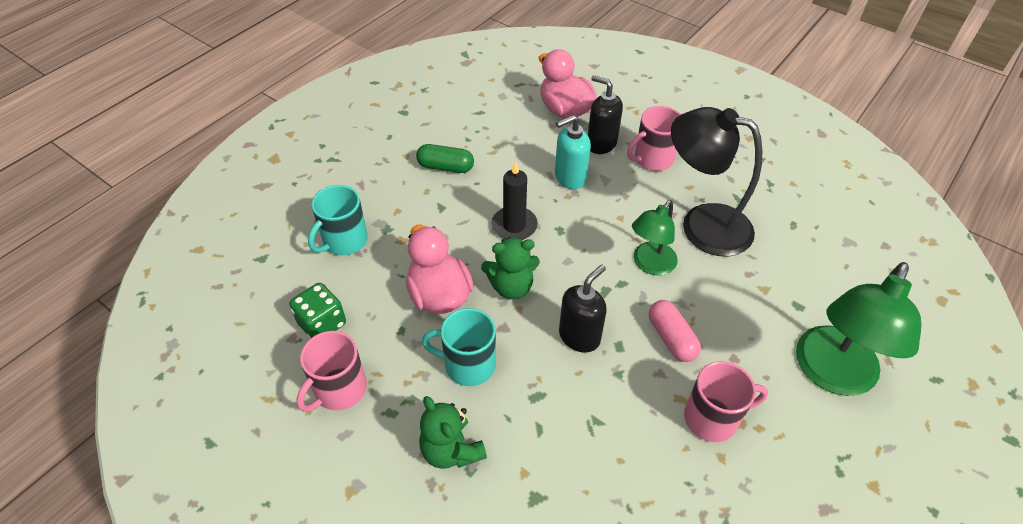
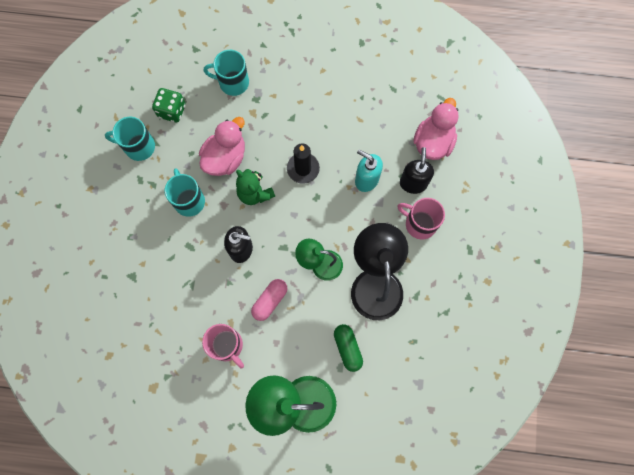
camera: 60 degrees right, 25 degrees up
pink mug [296,331,367,412] -> turquoise mug [105,117,155,161]
green capsule [416,144,474,173] -> green capsule moved to [334,324,363,372]
green teddy bear [419,396,487,469] -> none

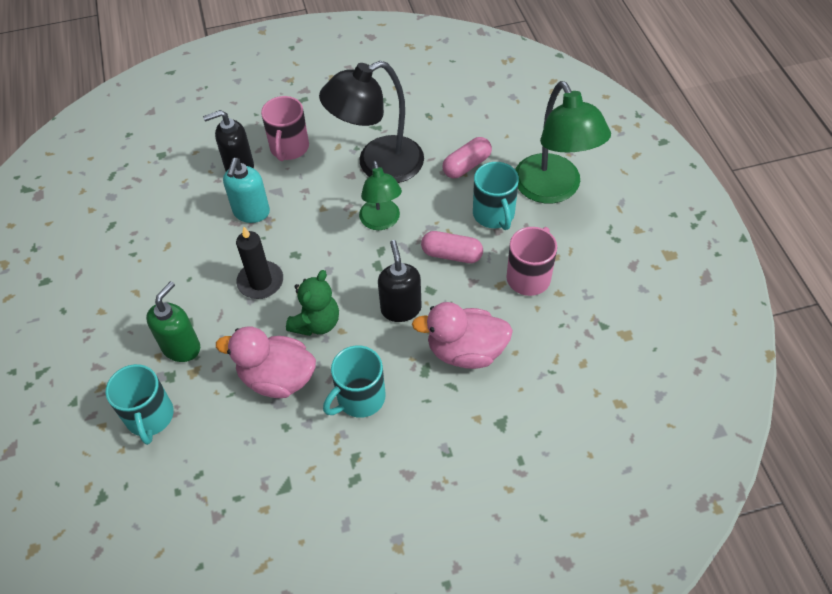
camera: 110 degrees left, 20 degrees down
turquoise mug [105,117,155,161] -> turquoise mug moved to [473,162,519,230]
green dice [152,88,185,123] -> none
green capsule [334,324,363,372] -> pink capsule [443,137,492,178]
pink duck [413,98,459,160] -> pink duck moved to [412,302,513,369]
none -> green soap dispenser [146,281,200,362]

